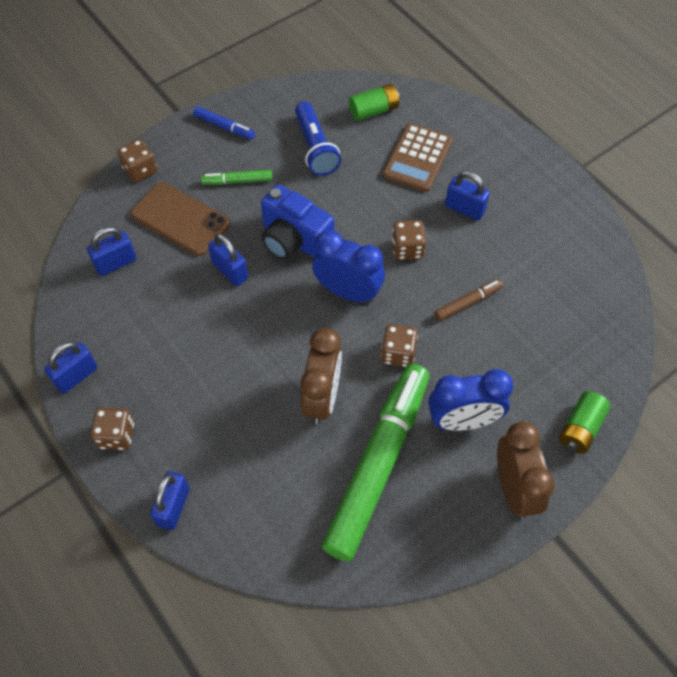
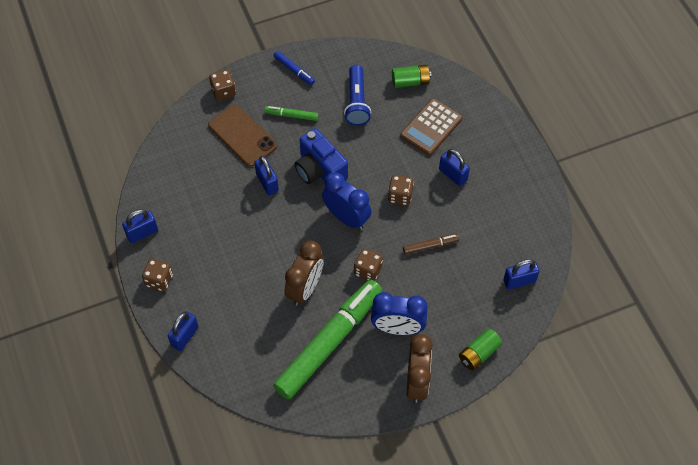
camera: 15 degrees right, 0 degrees up
blue padlock [87,227,136,276] -> blue padlock moved to [503,259,540,289]

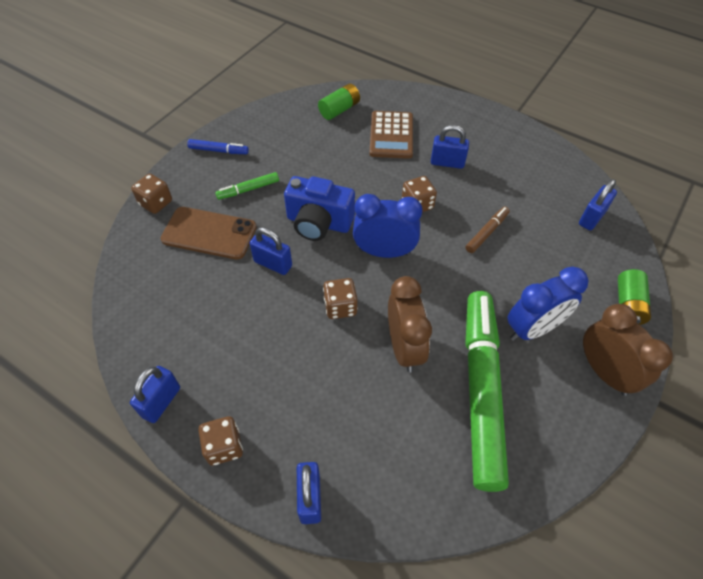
camera: 35 degrees left, 5 degrees down
blue flashlight [344,65,371,126] -> none
brown dice [354,248,383,281] -> brown dice moved to [323,278,358,319]

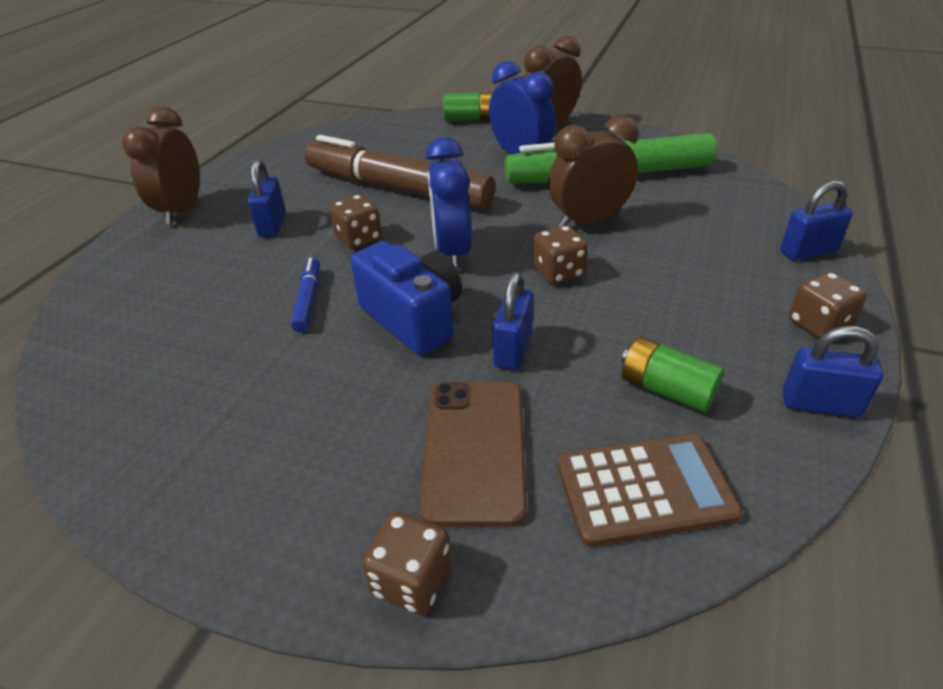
camera: 100 degrees left, 15 degrees down
blue marker [187,139,249,154] -> blue marker moved to [291,258,320,332]
green marker [215,172,279,200] -> none
blue camera [284,176,355,241] -> blue camera turned 45 degrees counterclockwise [350,241,462,355]
green battery [318,83,360,120] -> green battery moved to [621,337,724,412]
brown calculator [369,111,413,159] -> brown calculator moved to [557,434,743,547]
brown marker [466,207,510,253] -> brown marker [304,135,496,209], size x2.48
blue padlock [579,179,617,230] -> none
none -> brown clock [122,106,200,225]

